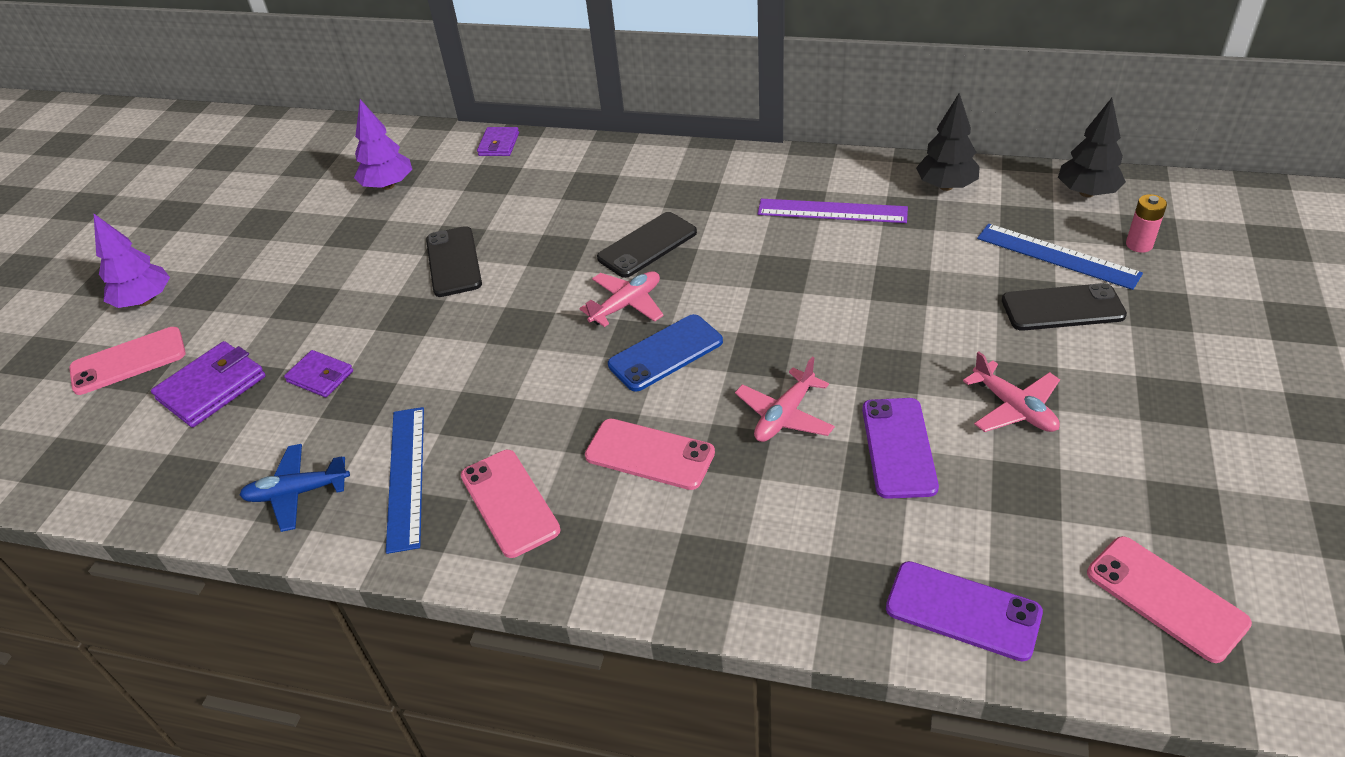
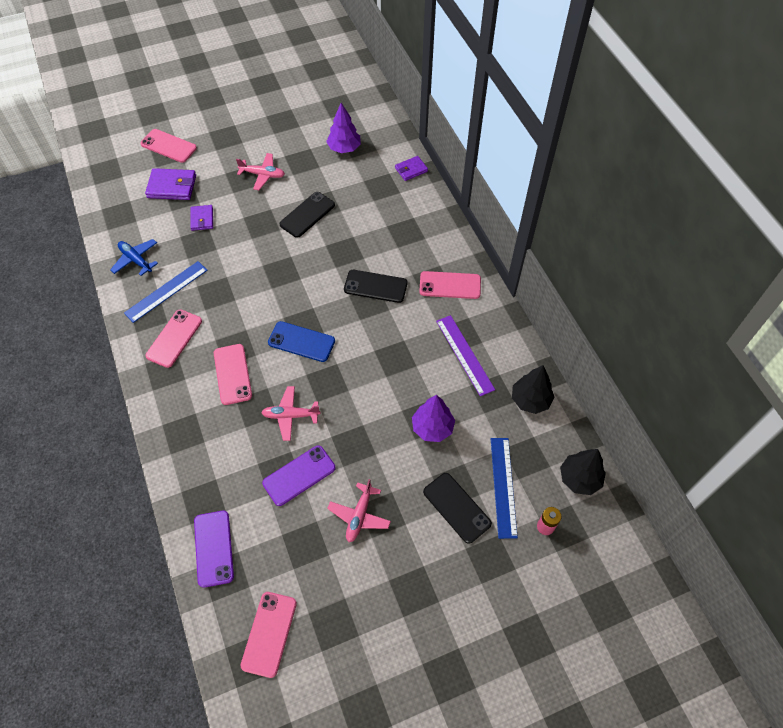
camera: 50 degrees right, 15 degrees up
purple tree [93,213,170,308] -> purple tree moved to [412,395,455,442]
pink plane [579,271,664,327] -> pink plane moved to [236,153,285,190]
none -> pink phone [419,271,481,299]

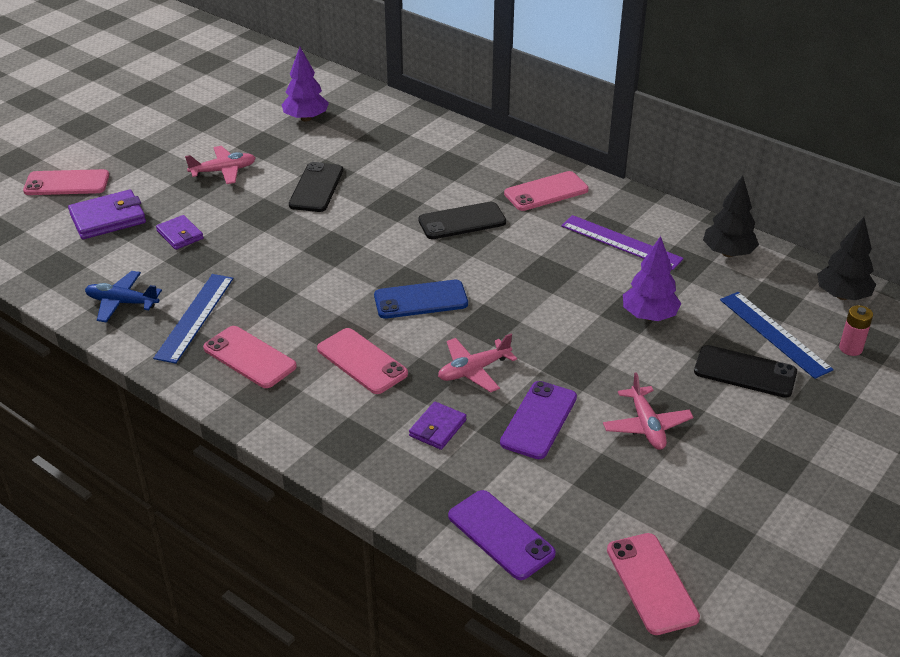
camera: 30 degrees left, 20 degrees down
pink phone [145,309,202,368] -> pink phone turned 45 degrees counterclockwise [203,326,297,388]
purple wallet [395,156,428,181] -> purple wallet moved to [409,401,466,450]

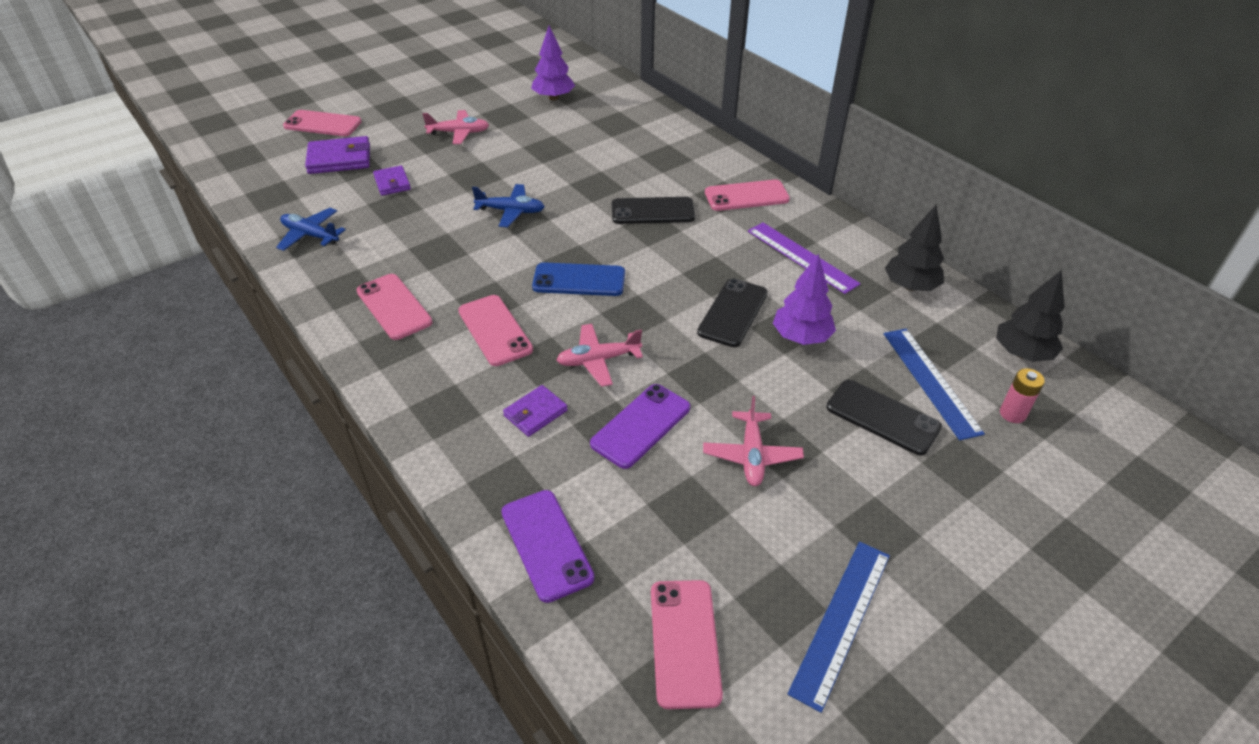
camera: 15 degrees right, 5 degrees up
blue ruler [153,274,234,364] -> blue ruler moved to [787,542,890,713]
black phone [289,162,343,212] -> black phone moved to [697,278,768,347]
none -> blue plane [472,184,545,227]

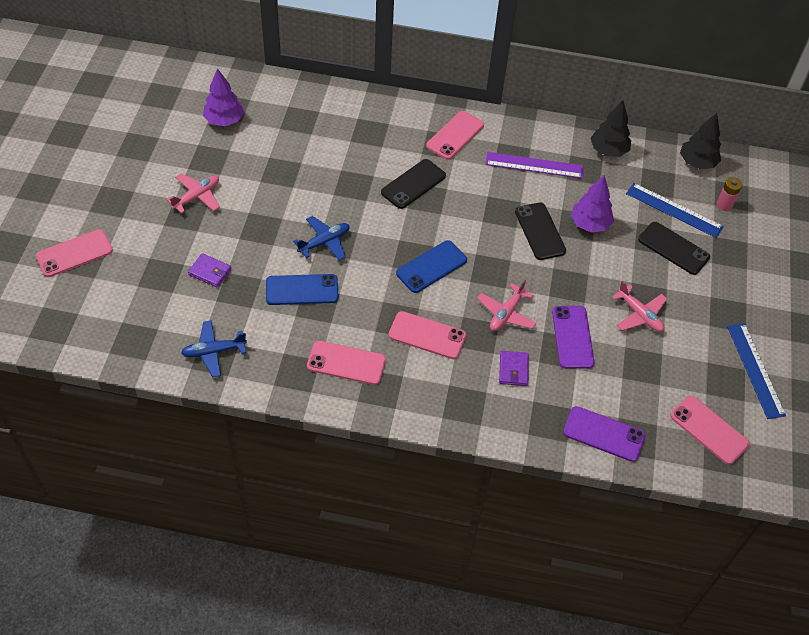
camera: 45 degrees left, 10 degrees up
purple wallet [305,136,370,174] -> none
black phone [826,380,942,455] -> black phone turned 45 degrees clockwise [638,222,710,275]
none -> blue phone [266,274,339,305]

